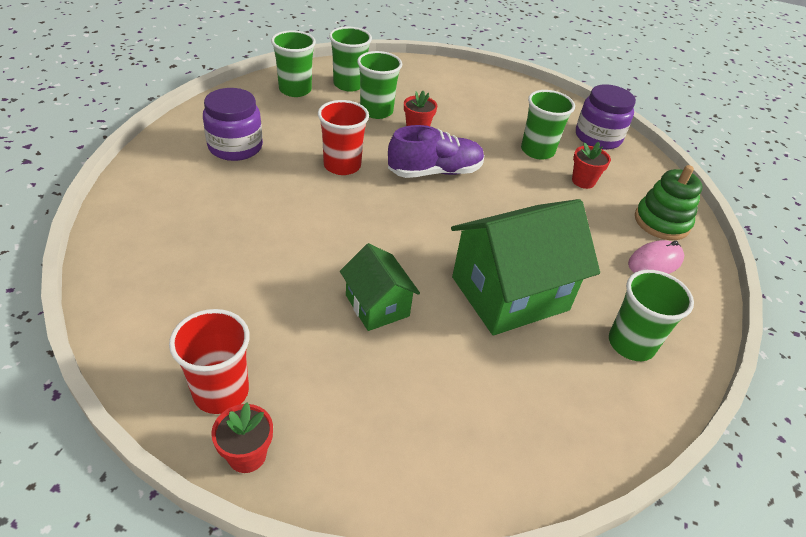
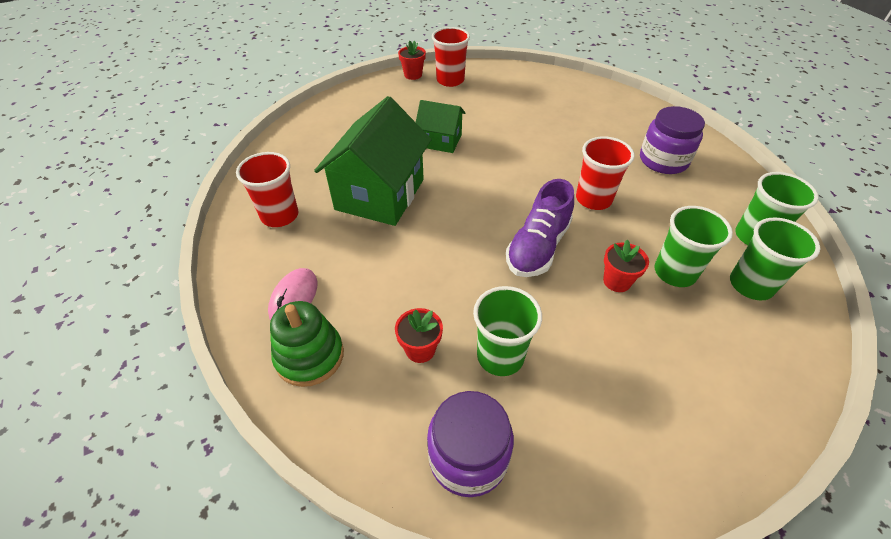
camera: 140 degrees right, 5 degrees up
green cup [609,270,694,361] -> red cup [236,152,298,227]

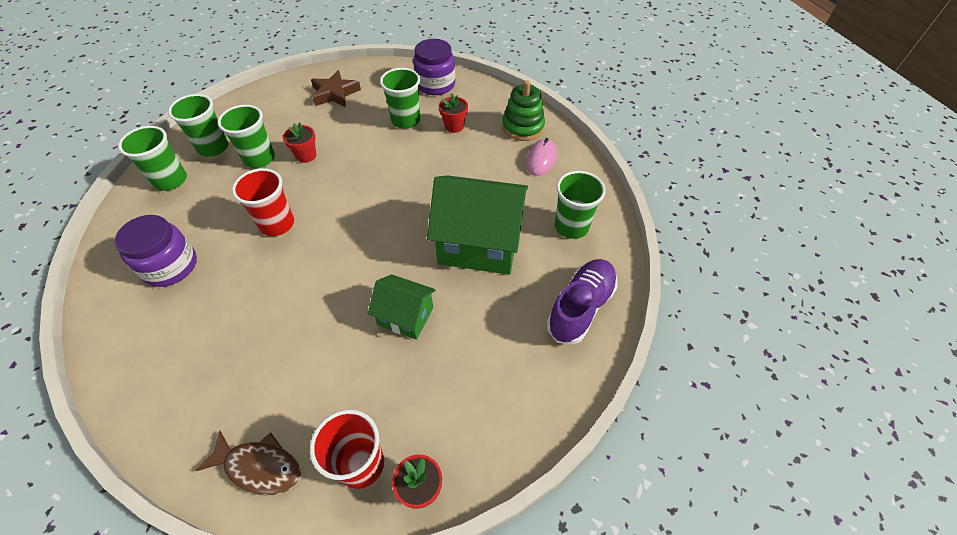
camera: 175 degrees left, 5 degrees up
red cup [236,152,298,227] -> green cup [555,171,606,239]
green house [314,96,432,226] -> green house turned 75 degrees clockwise [427,175,528,275]
purple shoe [506,179,574,277] -> purple shoe moved to [547,259,618,344]
none -> brown fish [196,430,301,496]
none -> brown star [311,70,361,107]

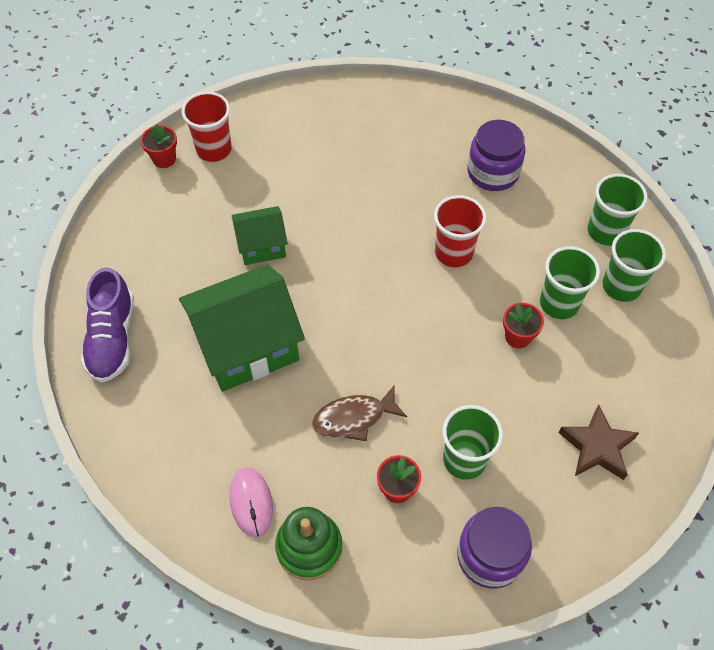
camera: 145 degrees right, 5 degrees up
brown fish [196,430,301,496] -> brown fish moved to [312,385,407,441]
green cup [555,171,606,239] -> none

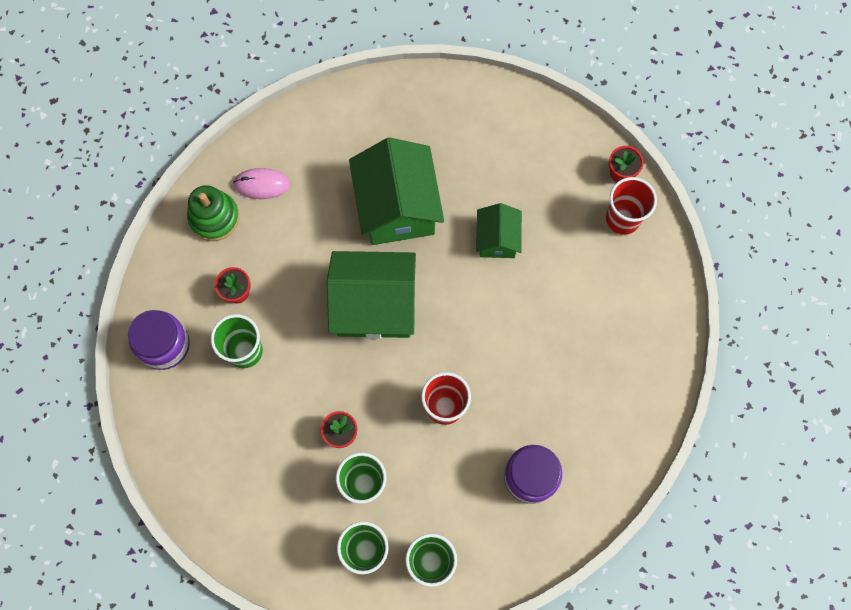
camera: 105 degrees right, 15 degrees up
purple shoe [81,267,134,383] -> none
brown fish [312,385,407,441] -> none
brown star [559,405,639,480] -> none
none -> green house [327,251,416,339]

